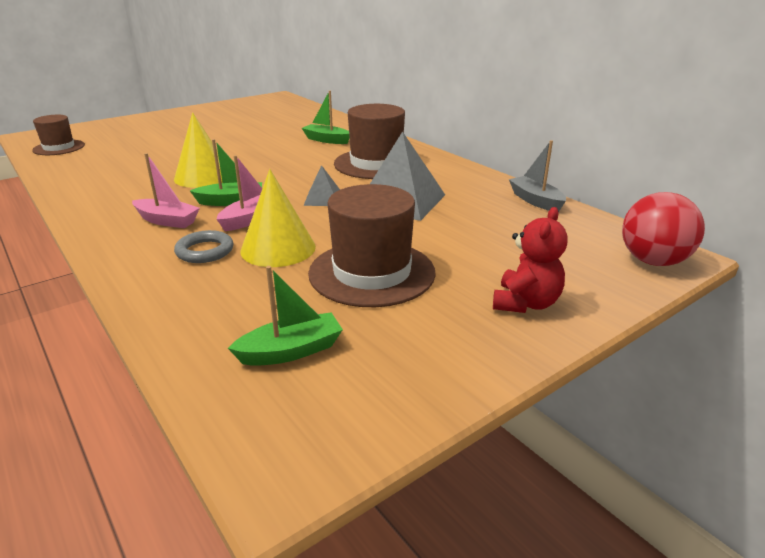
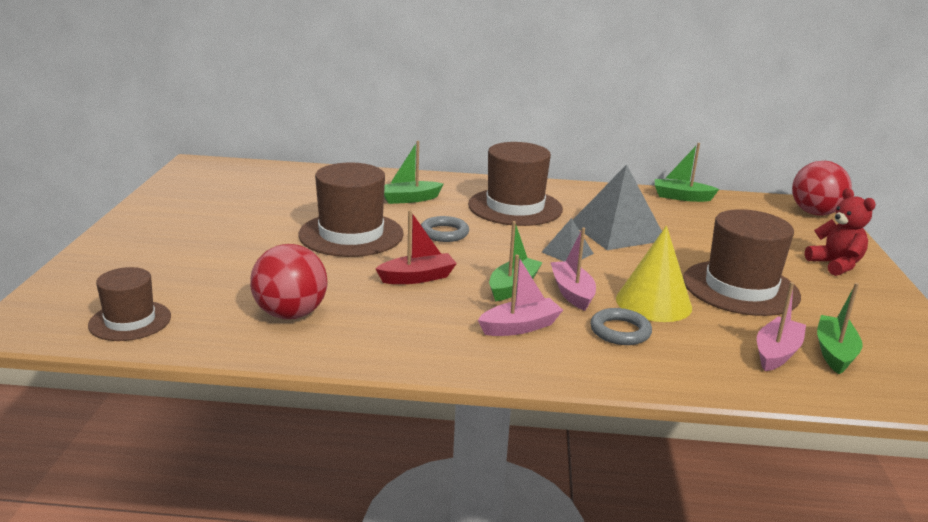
camera: 50 degrees left, 5 degrees down
yellow cone [174,112,223,188] -> red boat [375,210,457,284]
grey boat [509,140,566,212] -> green boat [655,143,719,202]
none -> red ball [250,244,328,319]
none -> brown hat [298,163,404,257]
none -> grey ring [421,216,469,242]
none -> pink boat [757,282,806,371]

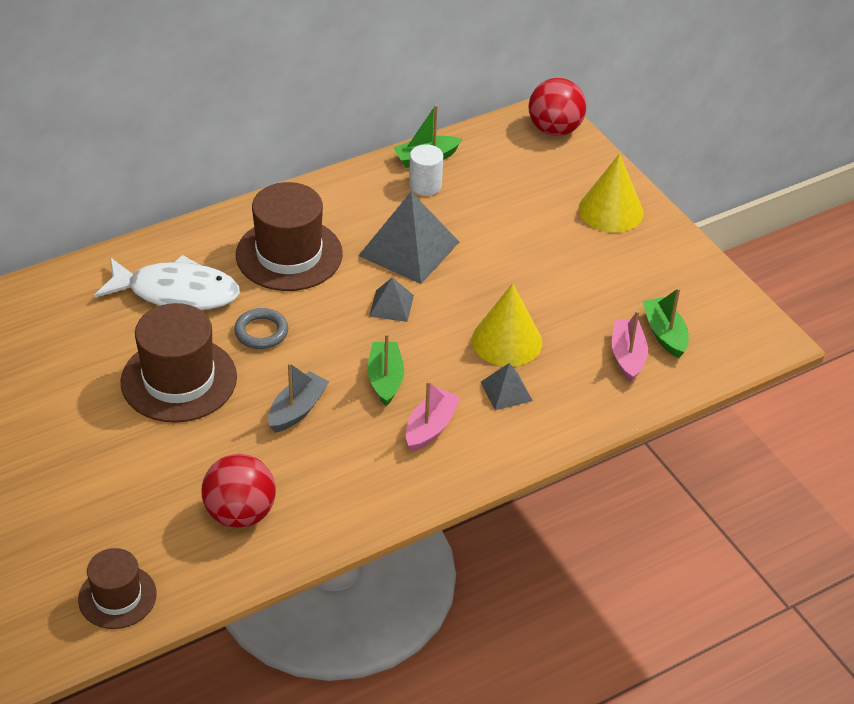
camera: 35 degrees left, 20 degrees up
red boat [375,210,457,284] -> grey boat [268,363,329,433]
green boat [384,141,443,204] -> white fish [94,255,240,310]
pink boat [550,228,596,311] -> none
grey ring [590,308,652,345] -> grey pyramid [481,363,533,410]
brown hat [683,209,801,316] -> none
red teddy bear [805,188,876,276] -> yellow cone [579,154,644,233]
none -> white cylinder [409,144,443,196]

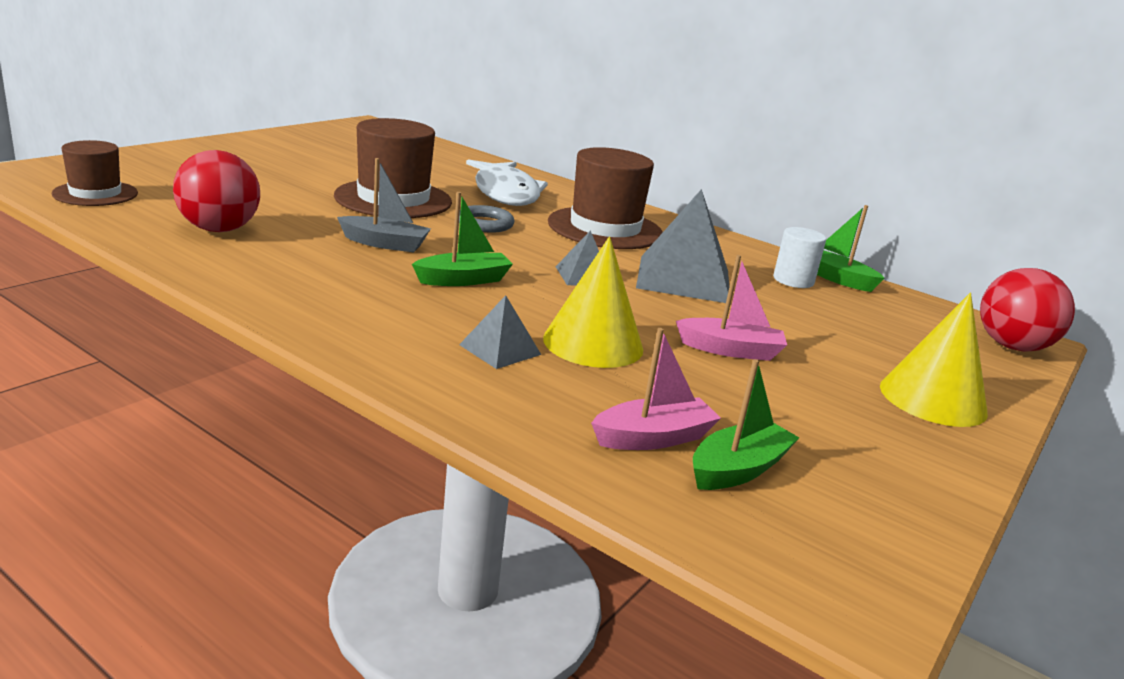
camera: 65 degrees right, 20 degrees down
pink boat [406,381,461,452] -> pink boat moved to [676,255,787,361]

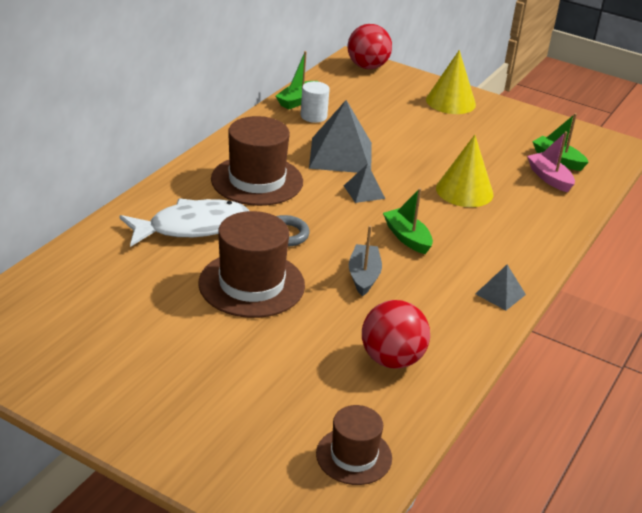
camera: 95 degrees left, 10 degrees up
grey pyramid [459,295,541,369] -> grey pyramid moved to [475,265,526,311]
pink boat [676,255,787,361] -> none

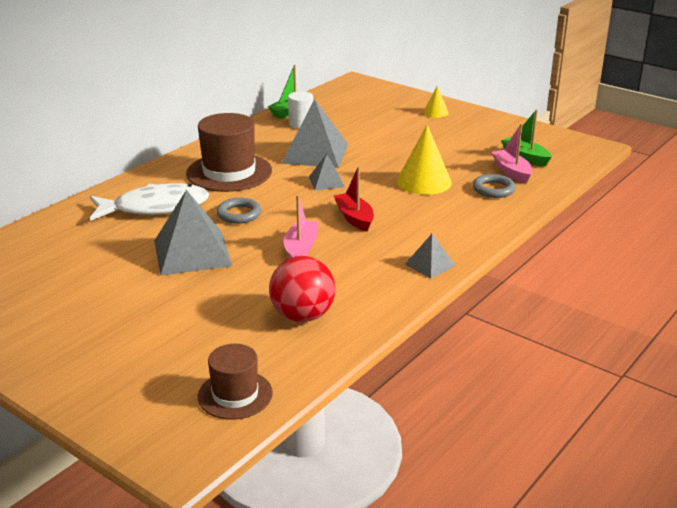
camera: 10 degrees right, 5 degrees down
brown hat [199,211,305,318] -> grey pyramid [154,190,232,276]
red ball [348,24,392,69] -> none
grey boat [349,225,382,296] -> pink boat [284,195,318,258]
green boat [383,188,433,254] -> red boat [334,166,374,231]
yellow cone [426,50,476,114] -> yellow cone [423,85,449,118], size x0.54
none -> grey ring [473,174,516,198]

